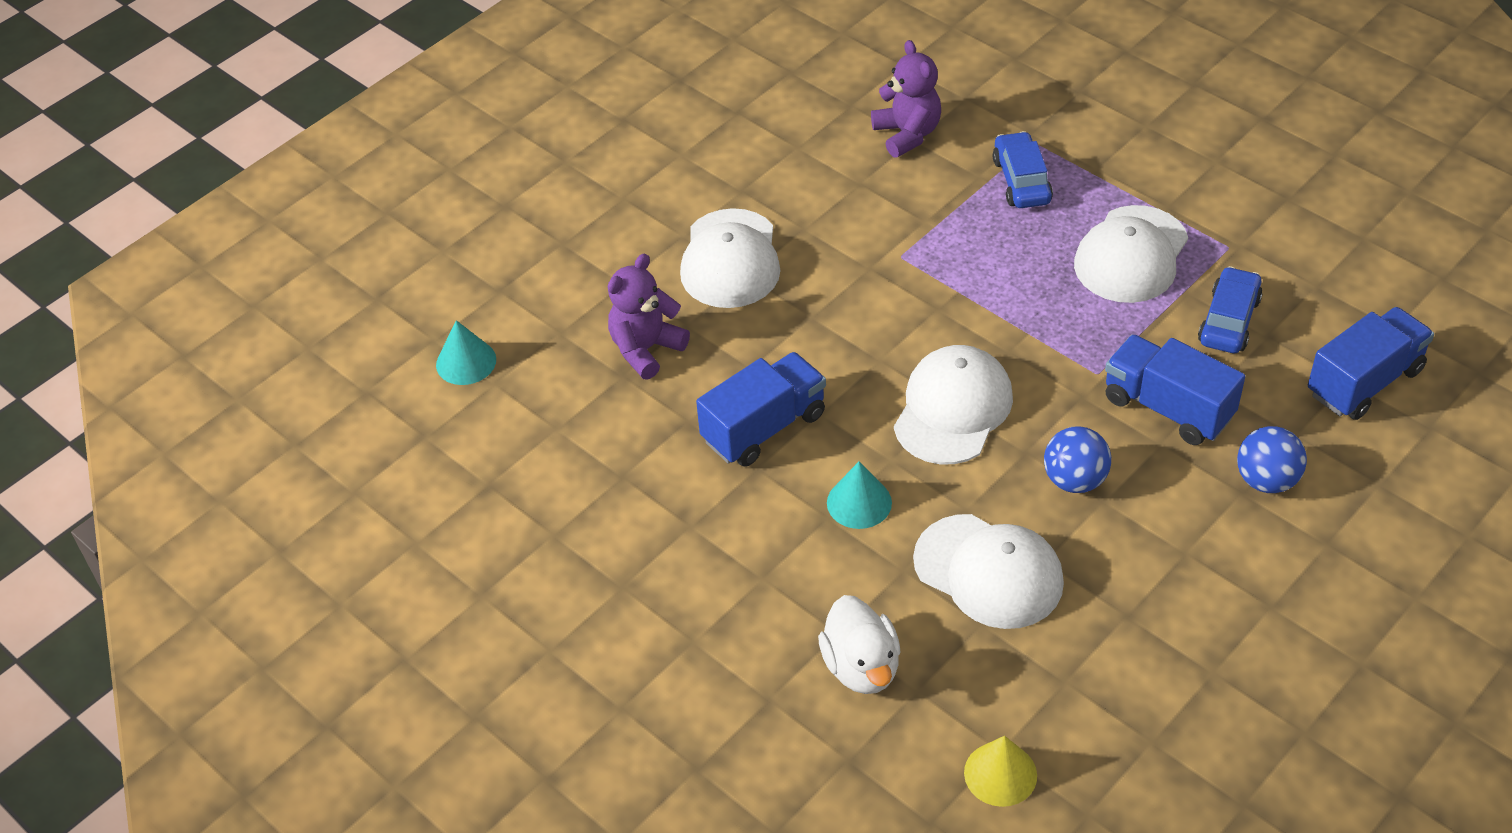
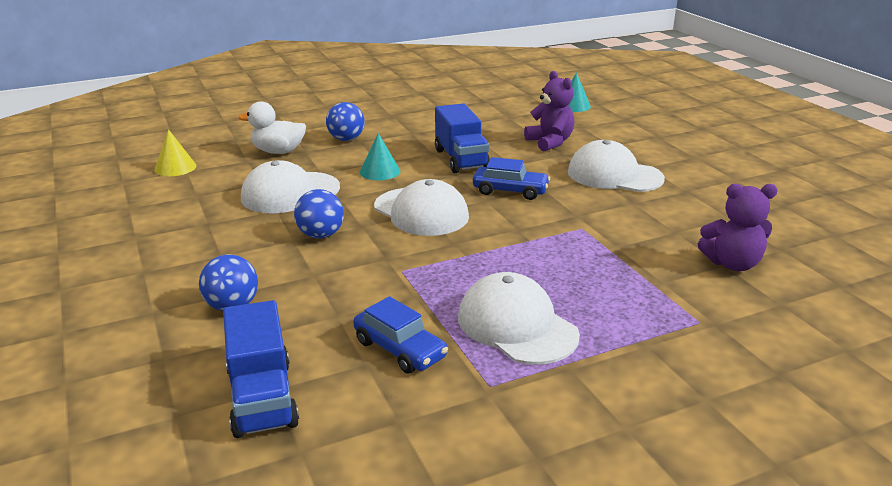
camera: 110 degrees right, 20 degrees down
blue car [993,131,1053,208] -> blue car moved to [473,157,550,200]
blue truck [1105,334,1245,445] -> none
none -> blue ball [326,102,365,141]

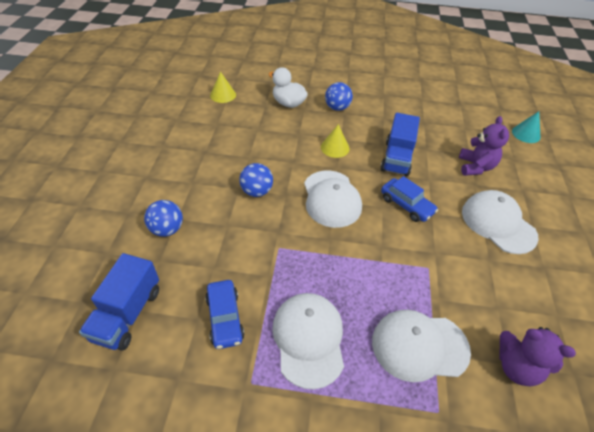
camera: 30 degrees right, 20 degrees up
white cap [241,160,340,214] -> white cap moved to [372,310,471,382]
turquoise cone [360,133,400,180] -> yellow cone [321,124,350,158]

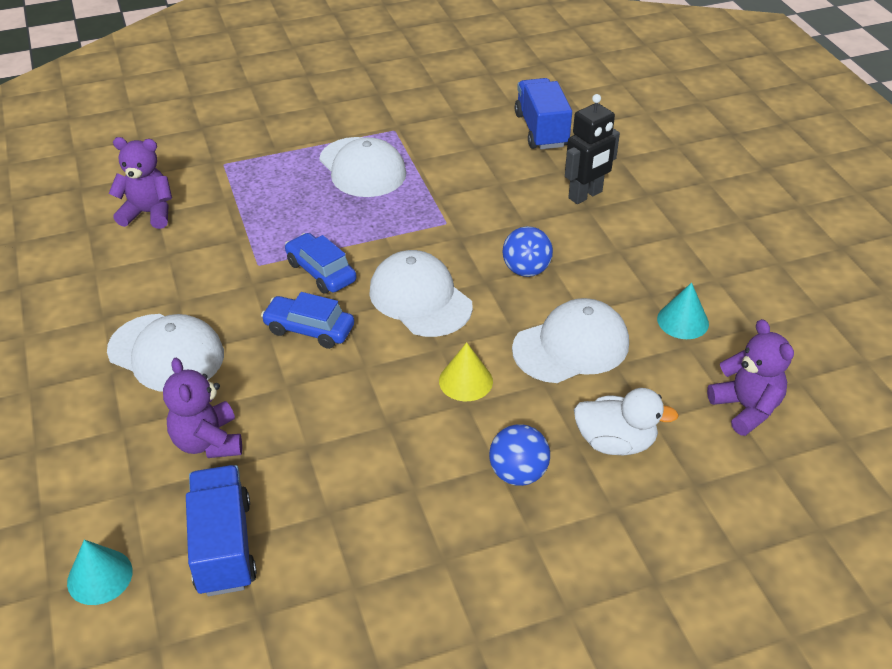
camera: 155 degrees right, 5 degrees down
blue ball [144,200,183,237] -> black robot [565,94,620,204]
blue car [205,280,245,349] -> blue car moved to [285,233,356,294]
yellow cone [210,71,236,103] -> purple teddy bear [707,319,794,436]
white cap [372,310,471,382] -> white cap moved to [512,298,629,383]
blue truck [381,113,420,176] -> blue truck moved to [186,465,257,596]
none -> turquoise cone [657,283,709,339]

